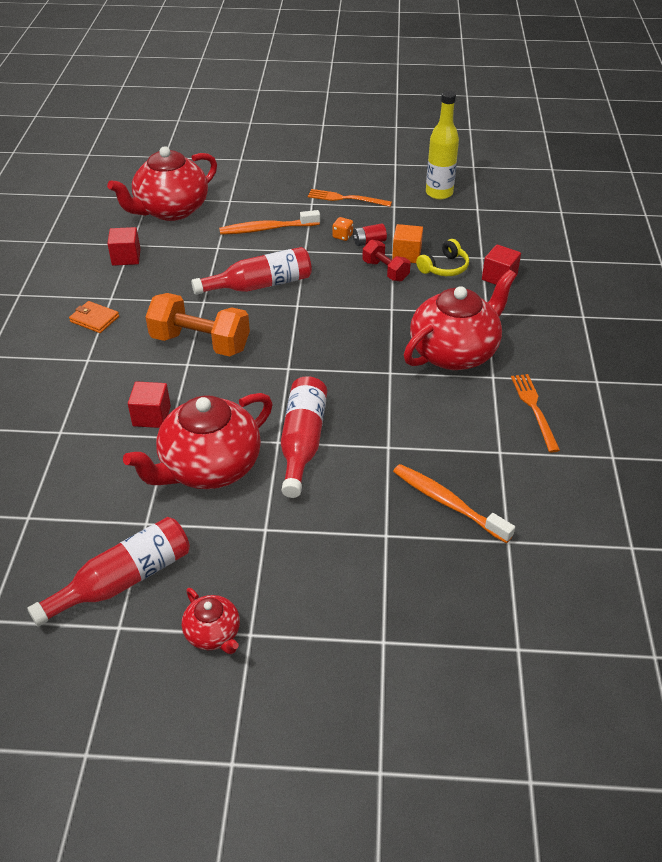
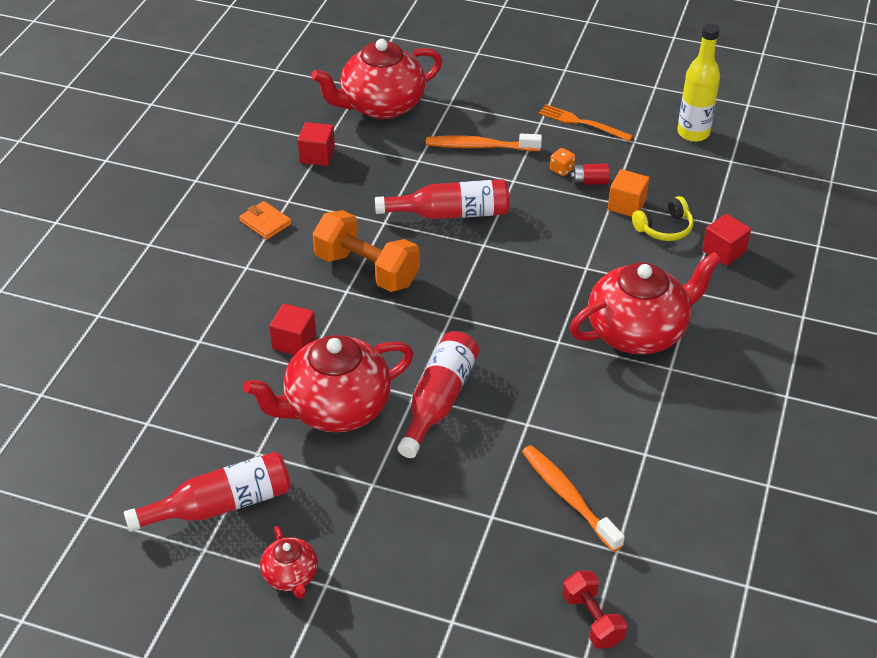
camera: 15 degrees right, 0 degrees up
red dumbbell [362,240,411,282] -> red dumbbell moved to [563,571,627,649]
orange fork [511,374,560,453] -> none

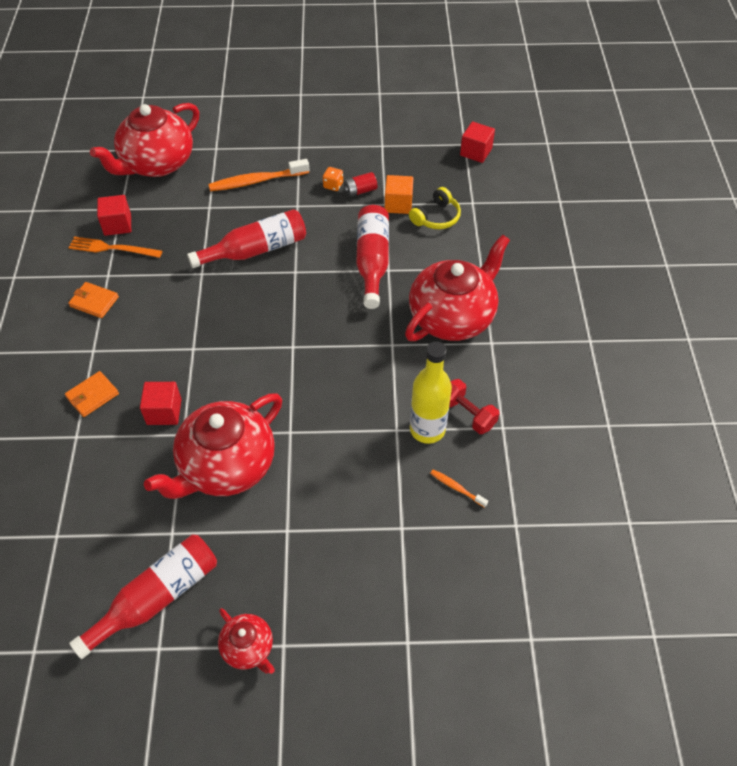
camera: 20 degrees left, 10 degrees up
orange dumbbell [313,210,420,292] -> none
red bottle [398,331,479,458] -> red bottle moved to [356,205,389,309]
orange toothbrush [522,445,625,552] -> orange toothbrush [430,469,488,508], size x0.49
orange fork [538,104,633,141] -> orange fork moved to [69,237,162,258]
red dumbbell [563,571,627,649] -> red dumbbell moved to [449,379,500,434]
yellow bottle [677,24,720,142] -> yellow bottle moved to [410,341,452,444]
red cube [702,214,751,266] -> red cube moved to [460,122,495,163]
none -> orange wallet [65,371,119,417]

